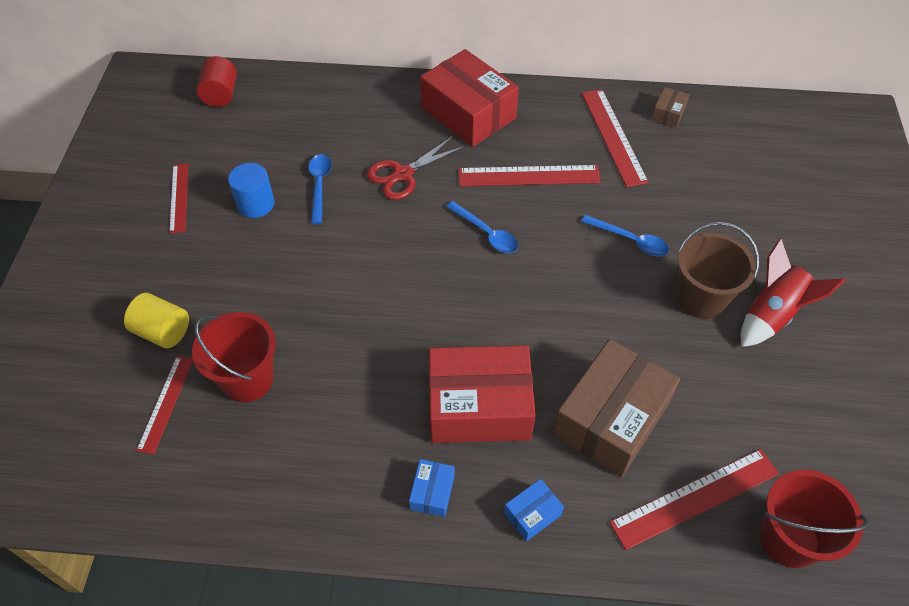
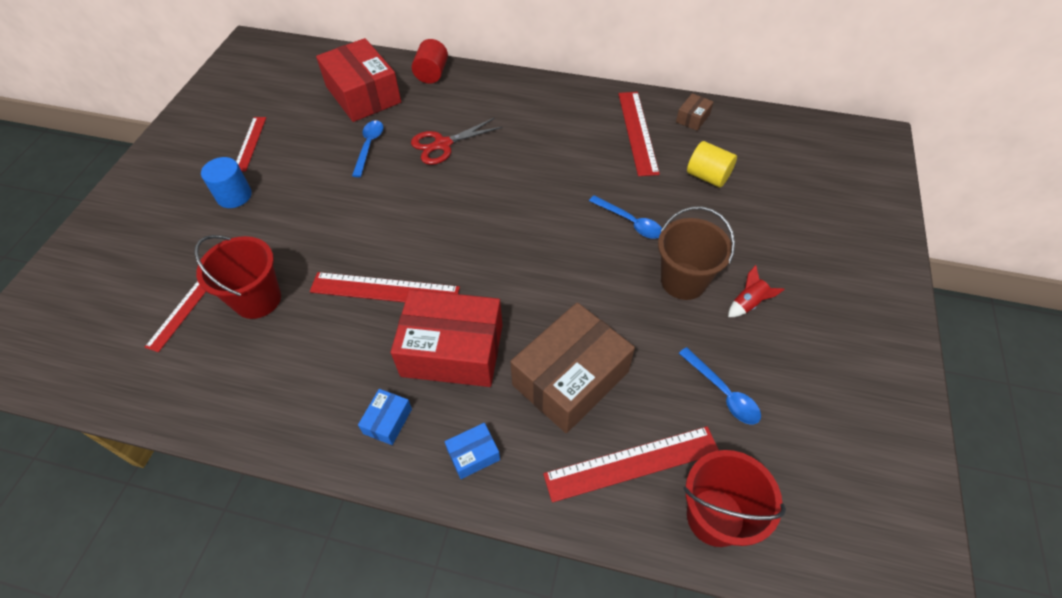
camera: 10 degrees right, 0 degrees up
yellow cylinder [124,293,189,348] -> yellow cylinder moved to [687,141,737,187]
red cylinder [196,56,237,107] -> red cylinder moved to [412,39,448,84]
blue cylinder [228,163,274,218] -> blue cylinder moved to [201,157,252,208]
red box [420,49,519,147] -> red box moved to [316,38,401,122]
blue spoon [446,201,518,253] -> blue spoon moved to [679,347,761,424]
red ruler [458,165,601,186] -> red ruler moved to [310,272,460,302]
red rocket [741,239,845,347] -> red rocket [728,265,785,317], size x0.54

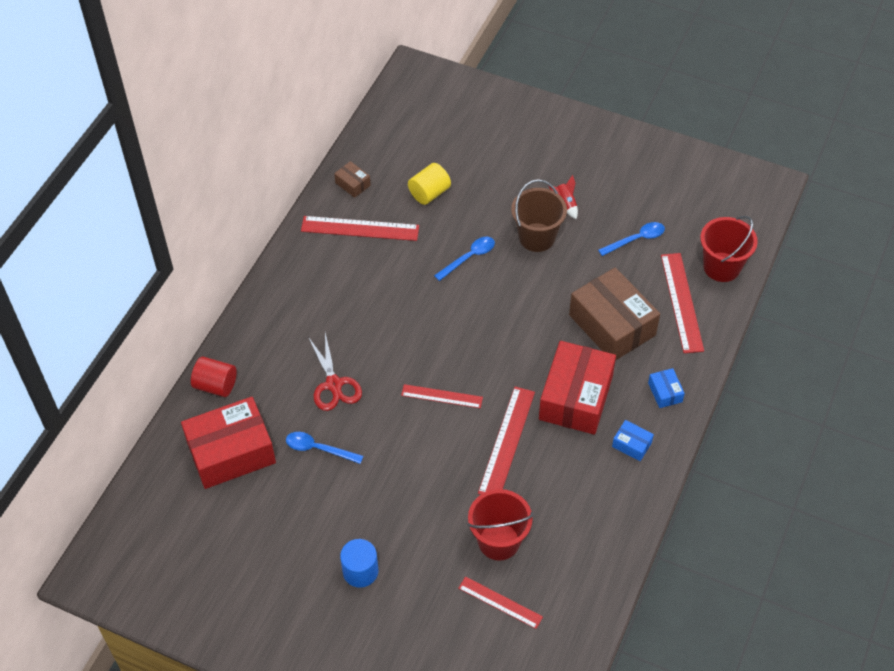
camera: 80 degrees left, 0 degrees up
red ruler [236,117,266,171] -> red ruler moved to [401,384,483,408]

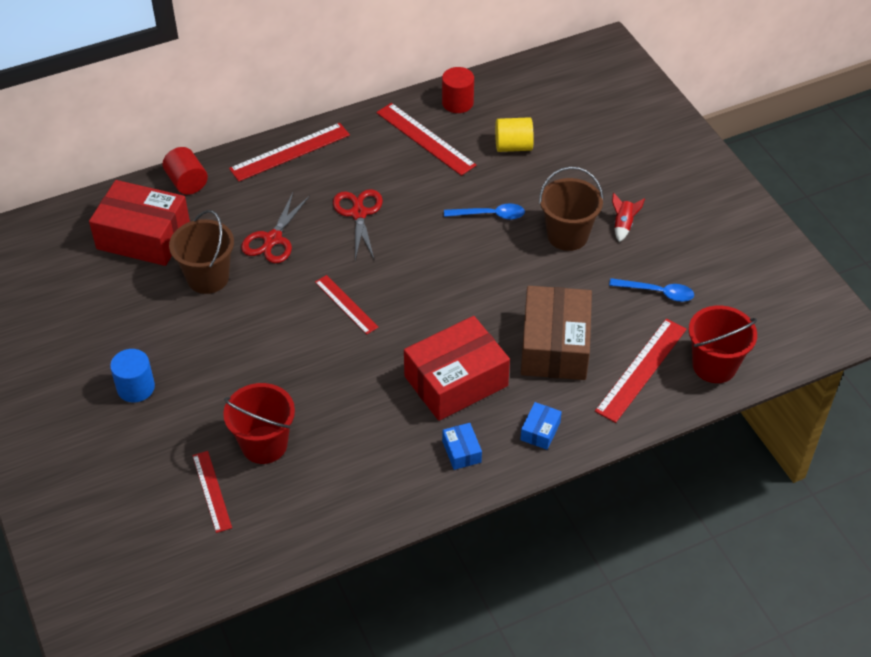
camera: 40 degrees right, 5 degrees down
blue spoon [286,432,363,464] -> brown bucket [169,210,234,294]
brown box [334,161,371,198] -> red cylinder [442,67,474,113]
red ruler [478,387,535,495] -> red ruler moved to [229,123,350,182]
none -> red scissors [333,189,383,260]

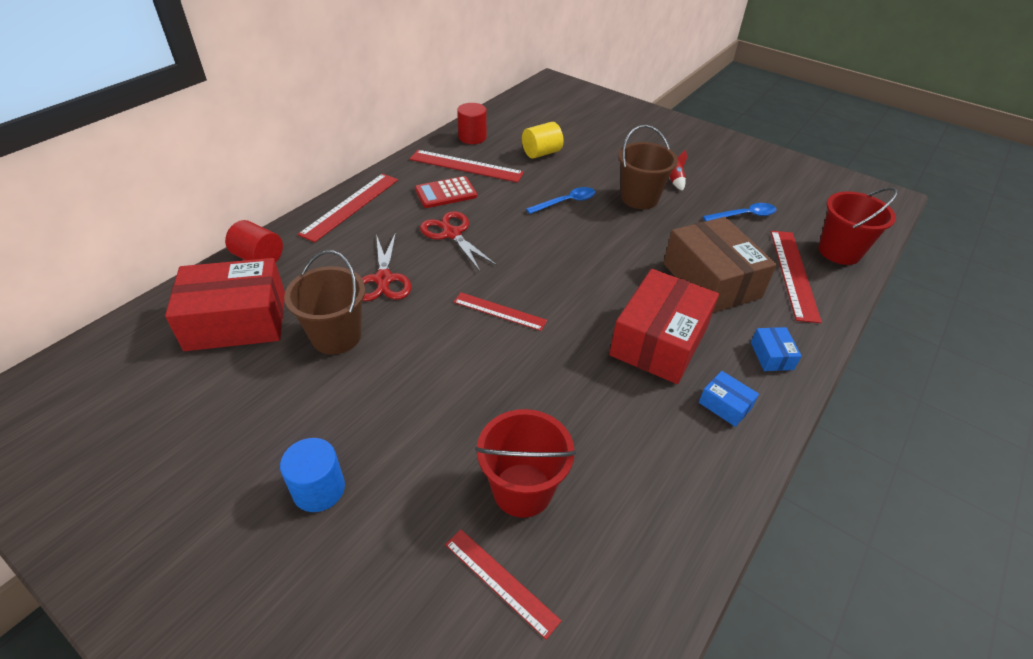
camera: 30 degrees left, 5 degrees down
none -> red calculator [415,176,477,208]

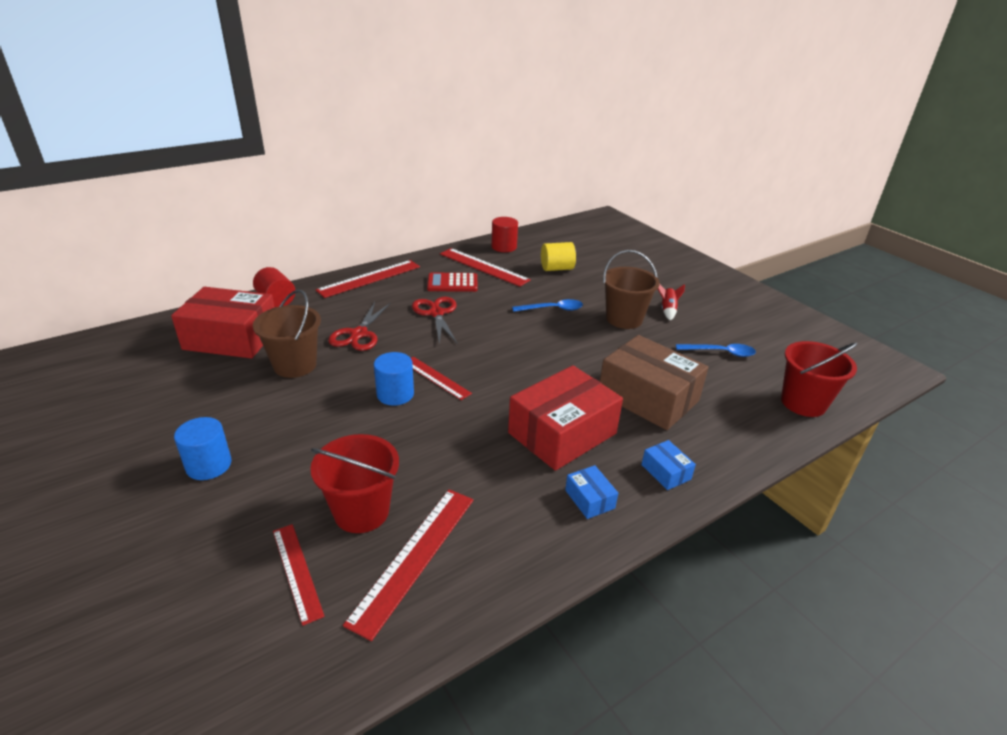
camera: 20 degrees right, 10 degrees down
brown box [663,217,777,313] -> brown box turned 45 degrees counterclockwise [600,335,708,430]
blue box [751,327,802,371] -> blue box turned 45 degrees counterclockwise [641,440,696,490]
red ruler [771,231,822,323] -> red ruler moved to [343,490,474,641]
none -> blue cylinder [374,352,414,406]

